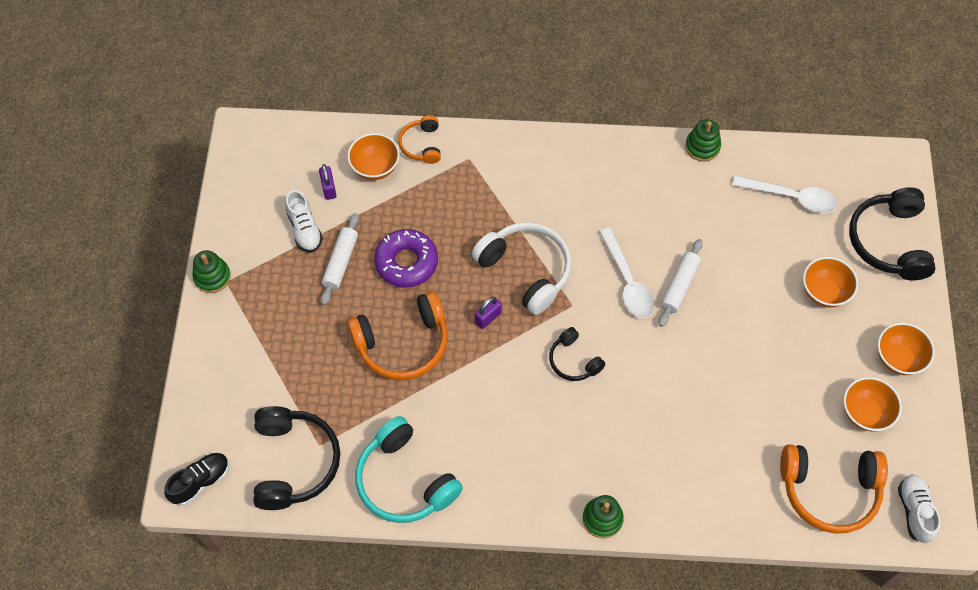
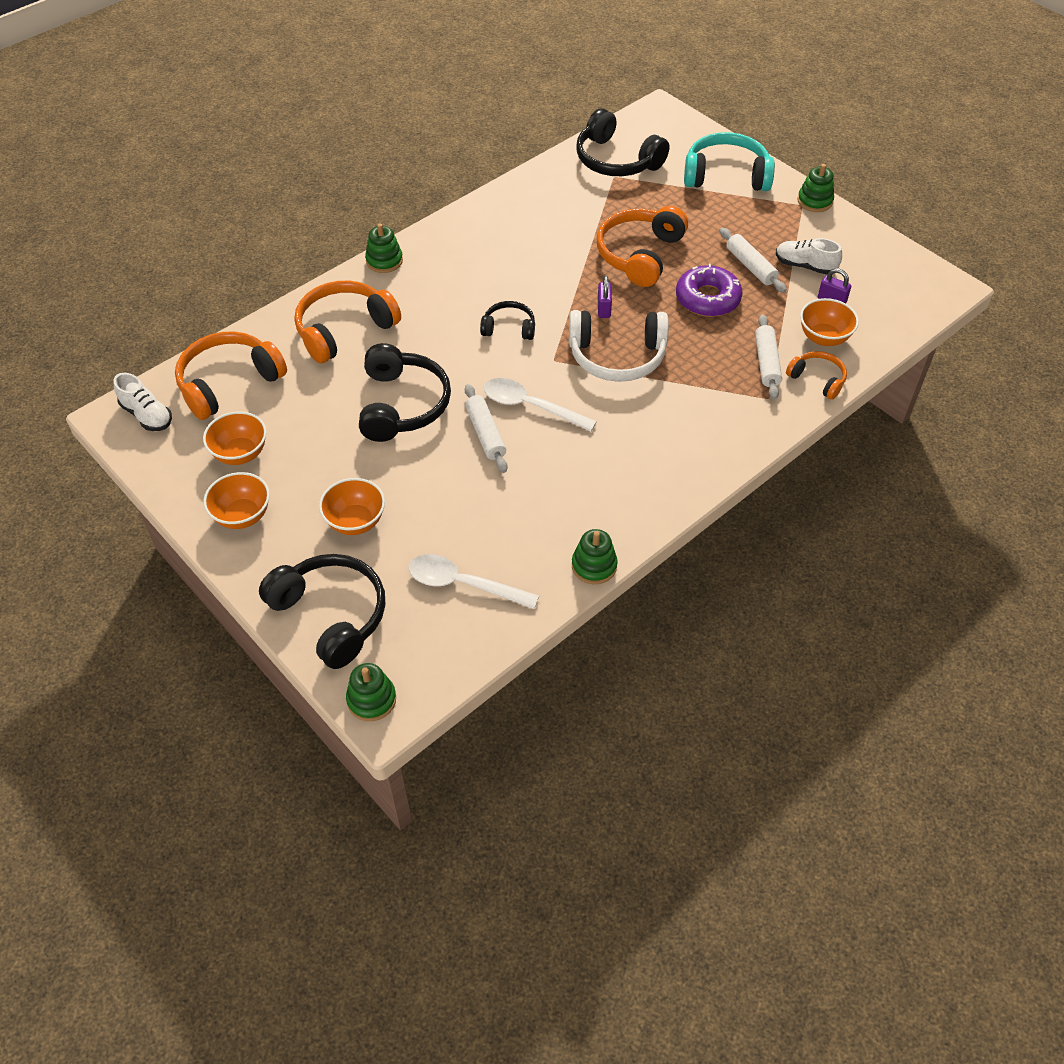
camera: 135 degrees right, 10 degrees down
black shoe [164,453,229,506] -> none
turquoise headphones [355,416,463,523] -> turquoise headphones moved to [684,132,775,191]
white spoon [732,175,838,213] -> white spoon turned 45 degrees clockwise [408,554,539,609]
none -> orange headphones [295,281,401,363]
none -> green stacking toy [346,663,396,721]
none -> black headphones [359,343,451,442]
none -> white rolling pin [755,314,782,400]

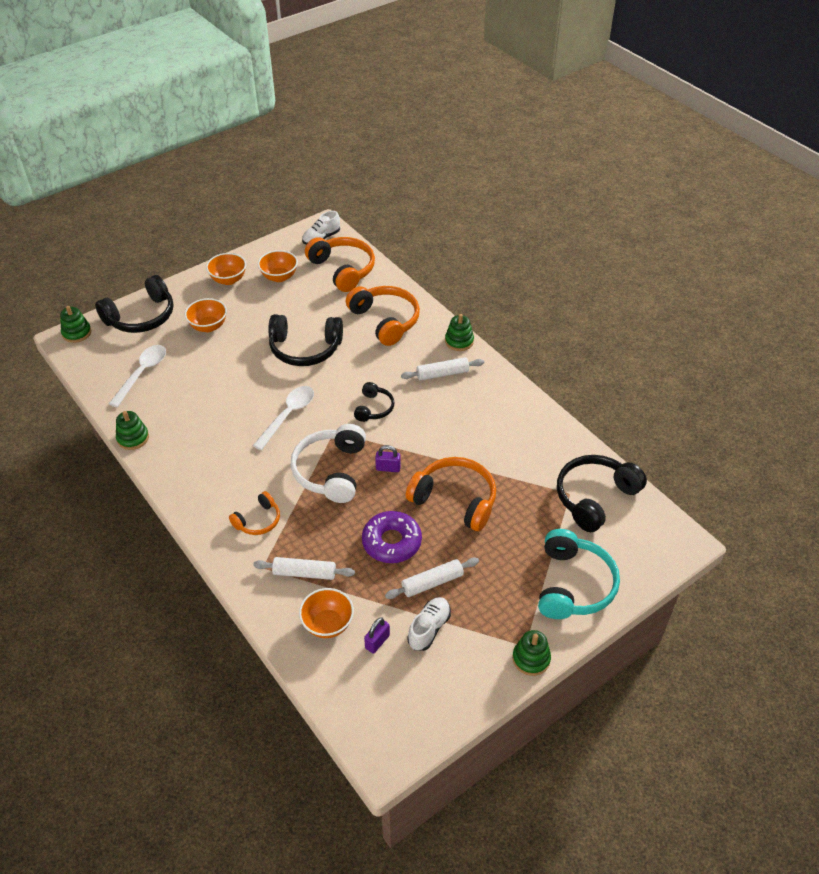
camera: 95 degrees right, 5 degrees down
white rolling pin [465,384,508,473] -> white rolling pin moved to [401,357,484,381]
orange headphones [786,351,847,400] -> orange headphones moved to [229,491,280,535]

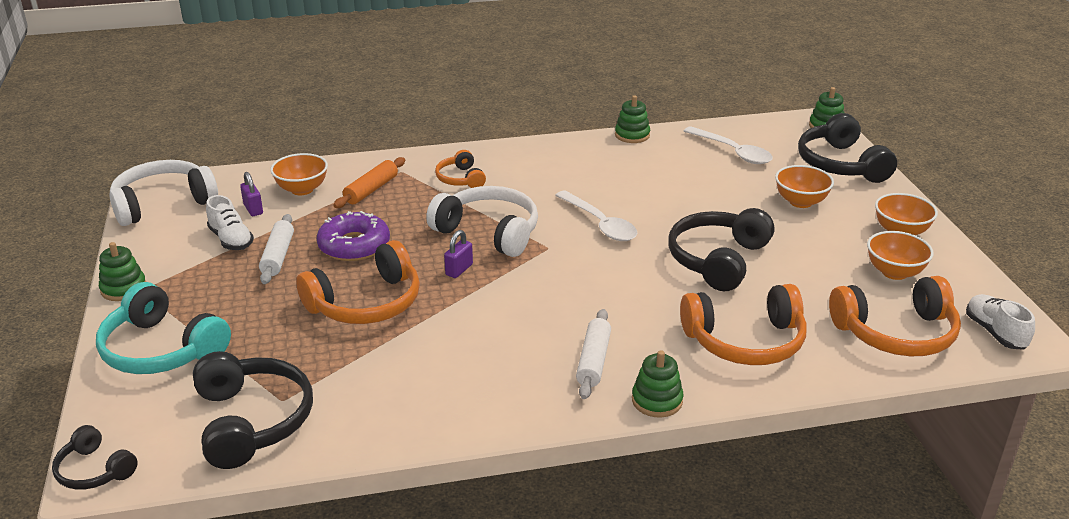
camera: 115 degrees right, 15 degrees down
white rolling pin [253,557,355,580] -> orange rolling pin [333,157,405,208]
black headphones [354,382,395,422] -> black headphones moved to [52,425,138,490]
none -> white headphones [109,160,218,226]

